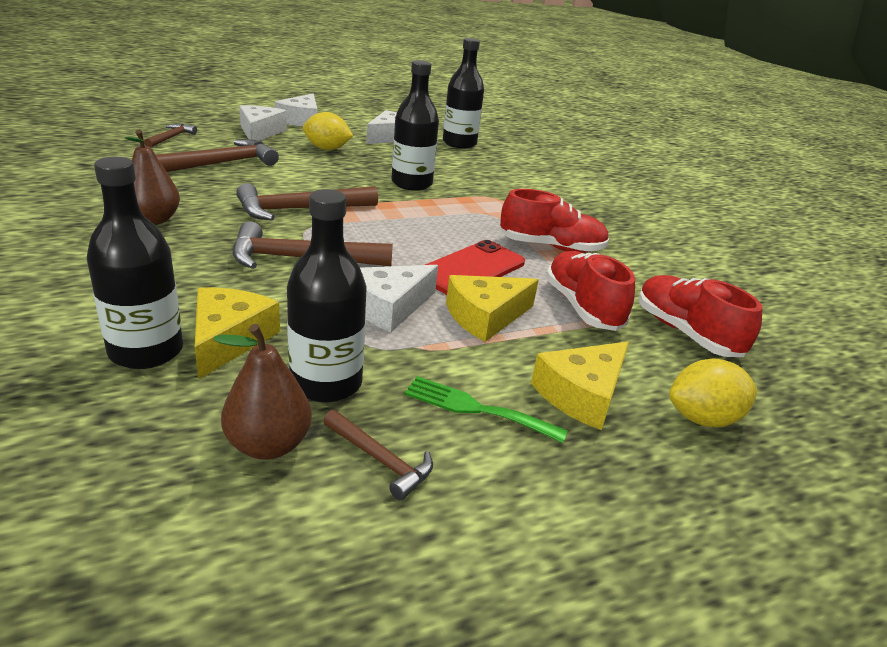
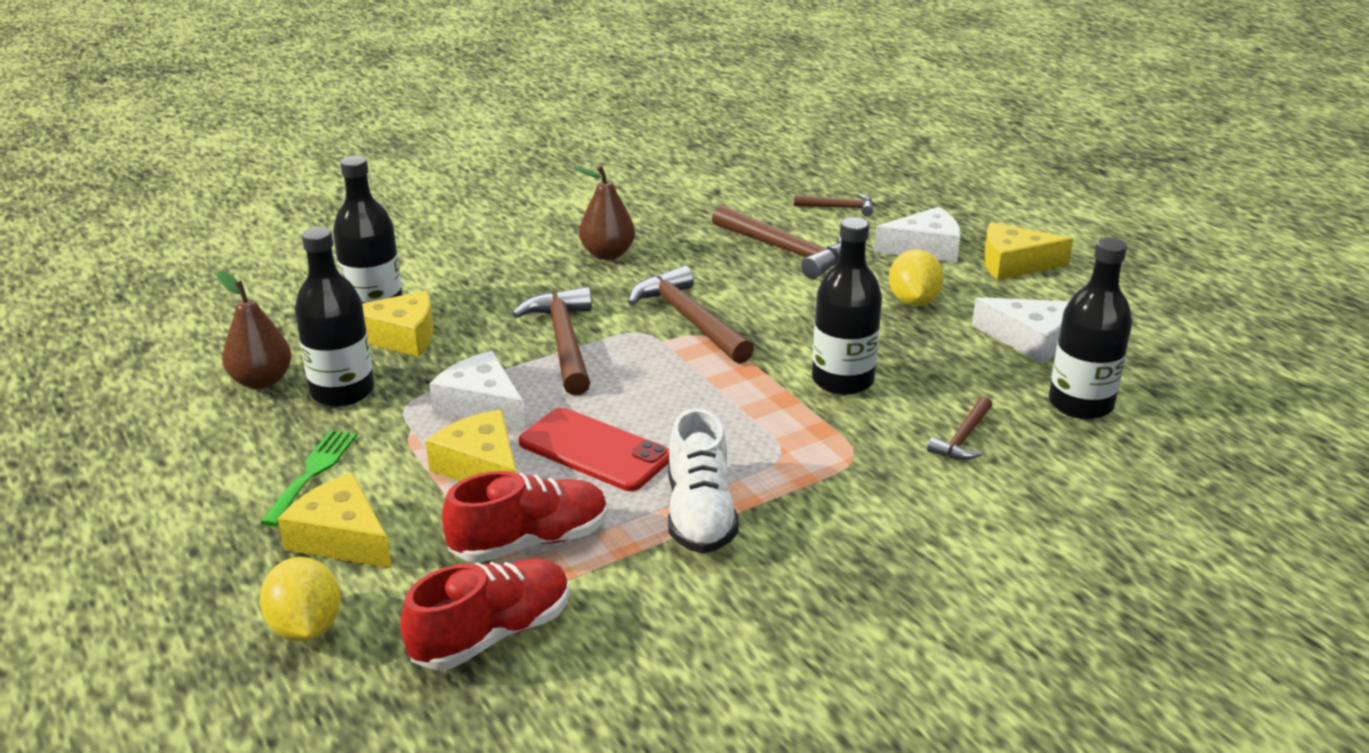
camera: 85 degrees right, 0 degrees up
white cheese [275,93,318,127] -> yellow cheese [984,222,1073,280]
brown hammer [323,410,433,500] -> brown hammer moved to [927,396,992,460]
red shoe [500,189,609,253] -> white shoe [668,408,739,554]

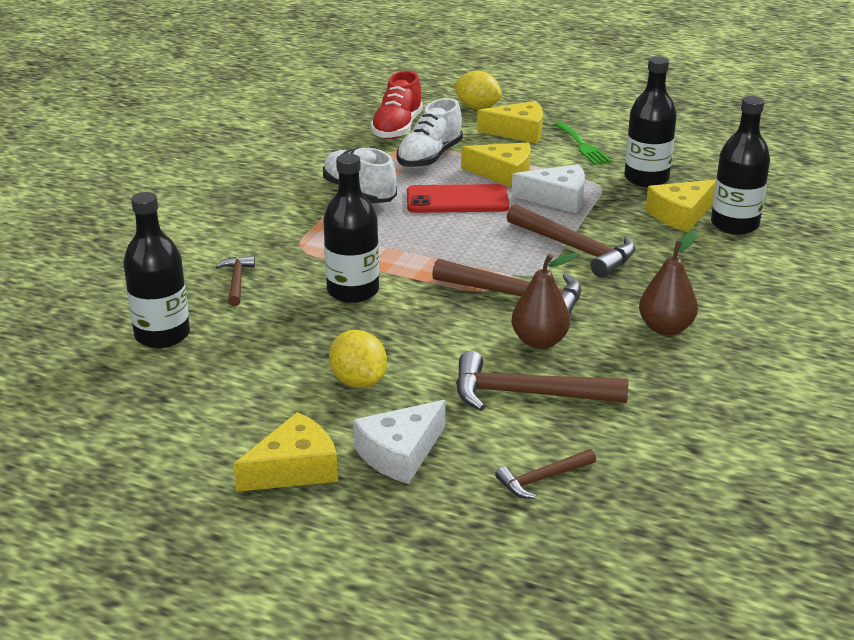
camera: 145 degrees right, 0 degrees up
brown pear [217,271,292,389] -> brown pear moved to [511,253,578,349]
red shoe [442,471,608,563] -> white shoe [397,98,463,168]
white cheese [972,297,1069,364] -> none

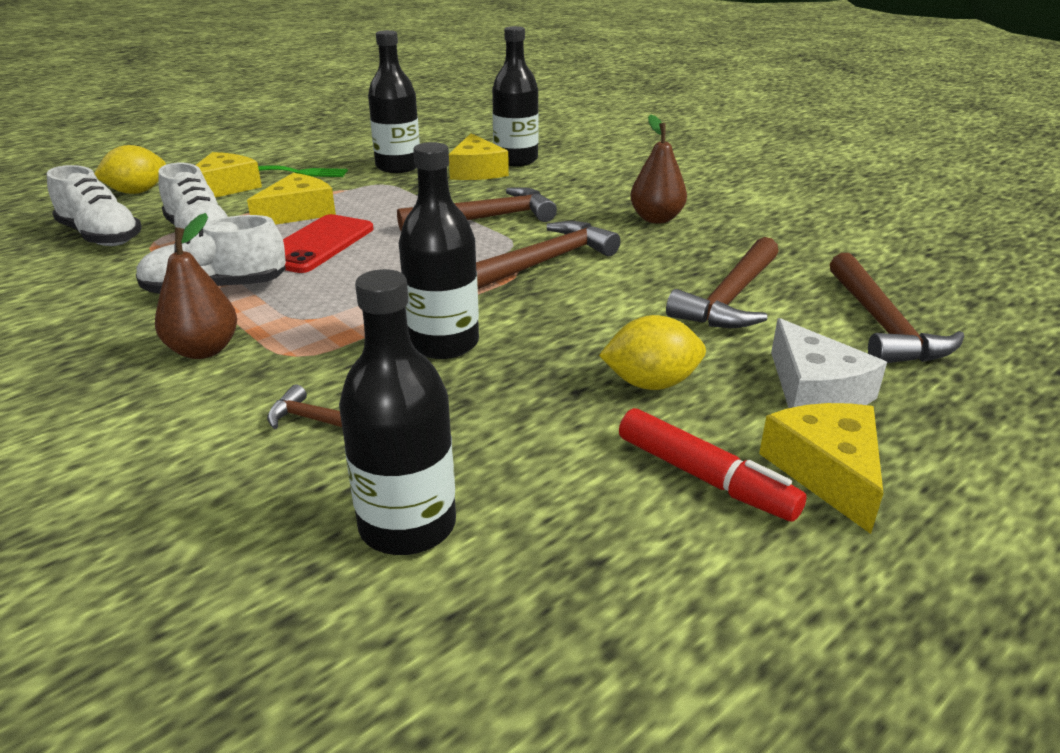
camera: 65 degrees left, 0 degrees up
red shoe [370,71,423,139] -> white shoe [47,165,142,246]
brown hammer [495,449,596,499] -> brown hammer [830,253,964,363], size x1.82
brown pear [511,253,578,349] -> brown pear moved to [155,213,237,359]
white cheese [512,164,585,213] -> none
none -> red marker [619,408,807,521]

